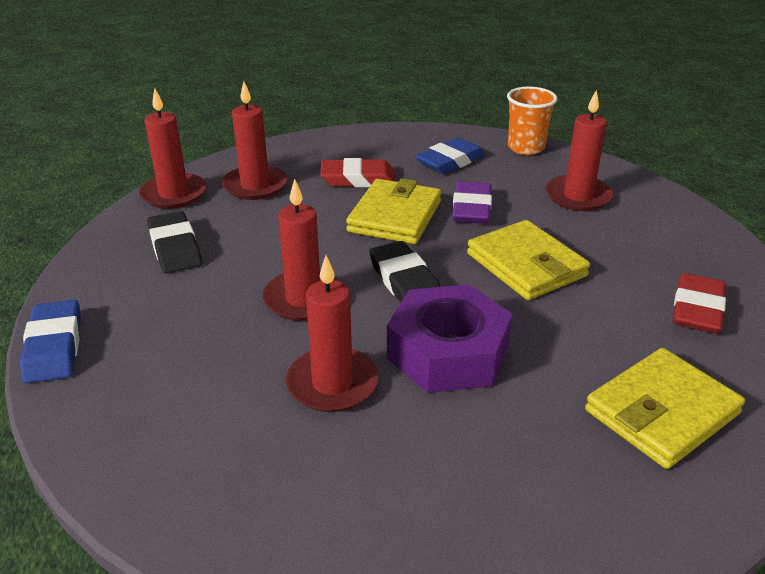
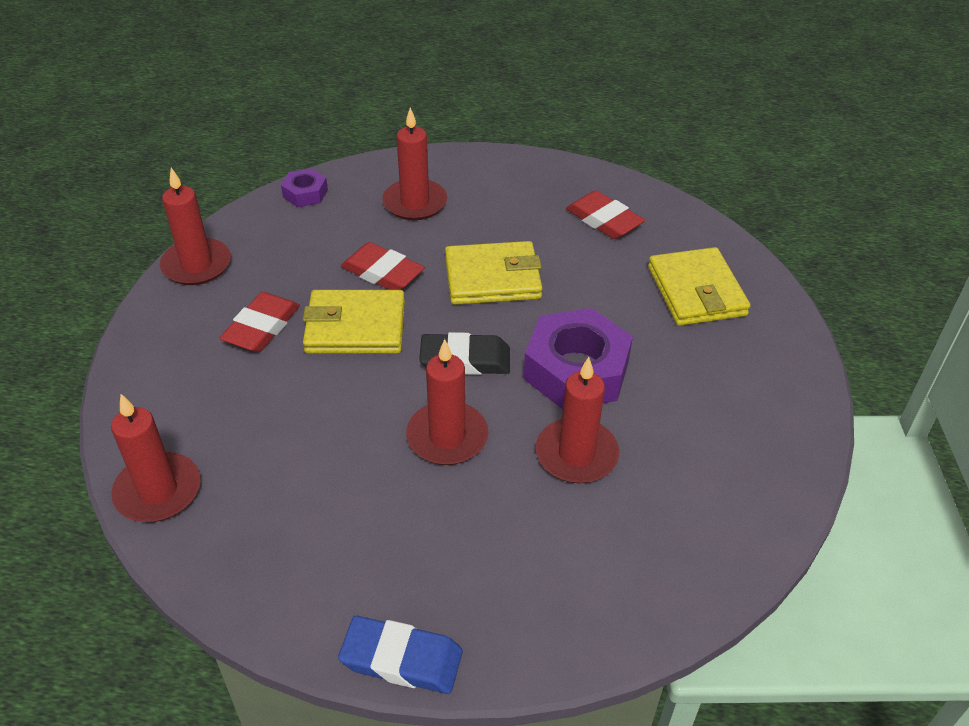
camera: 65 degrees left, 10 degrees up
black eraser [147,211,202,274] -> none
red candle [222,81,287,200] -> red candle moved to [160,168,231,285]
yellow wallet [346,178,441,244] -> yellow wallet turned 45 degrees counterclockwise [303,290,405,354]
blue eraser [415,137,485,174] -> none
purple eraser [452,181,492,224] -> red eraser [341,242,425,290]
orange cup [507,86,558,155] -> purple nut [281,168,328,207]

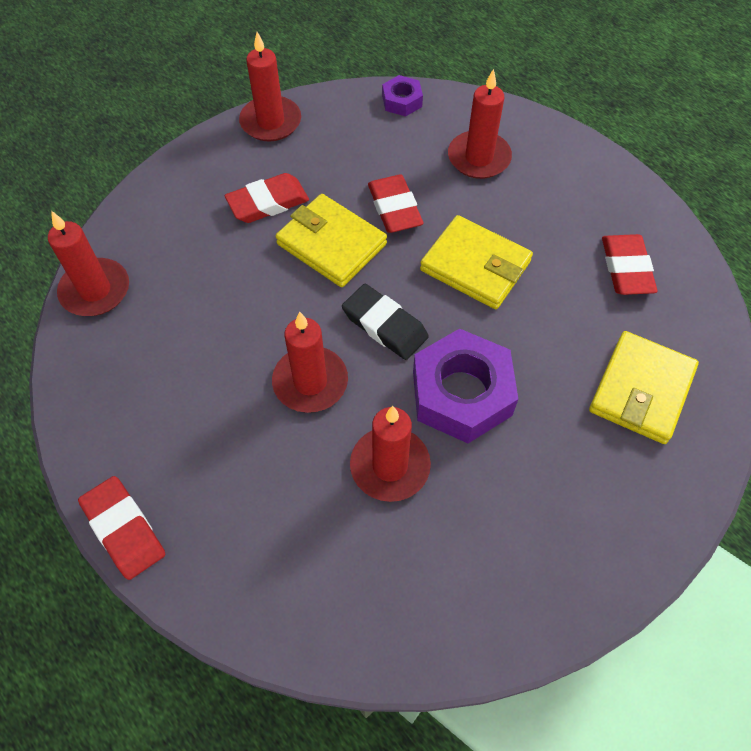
camera: 40 degrees right, 15 degrees up
blue eraser [338,616,463,694] -> red eraser [78,476,165,580]

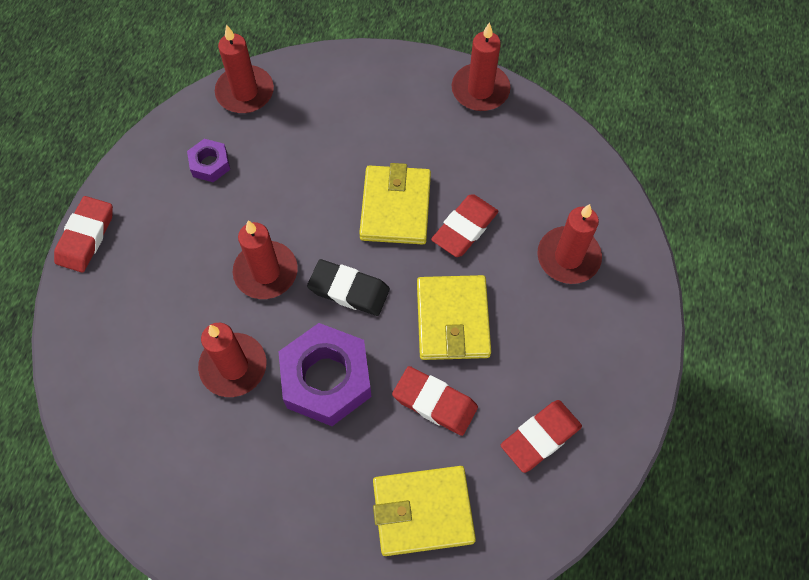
camera: 55 degrees right, 5 degrees up
red eraser [224,173,309,223] -> red eraser moved to [392,366,478,436]
black eraser [342,284,429,360] -> black eraser turned 75 degrees counterclockwise [307,259,390,316]
purple nut [382,75,423,117] -> purple nut moved to [187,139,230,182]

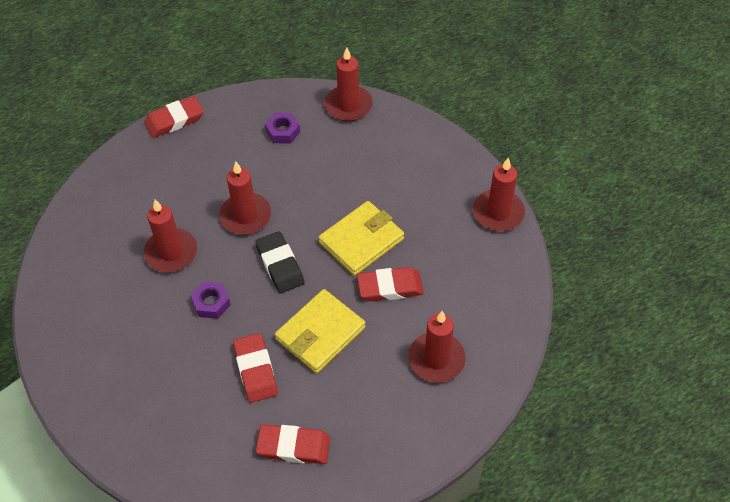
camera: 45 degrees right, 10 degrees down
purple nut [278,323,372,426] -> purple nut [191,282,231,319], size x0.50
yellow wallet [373,466,476,556] -> none

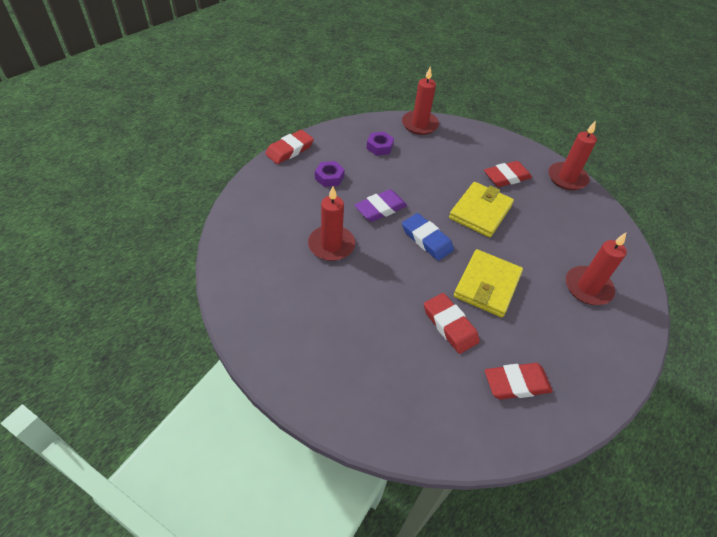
camera: 20 degrees left, 5 degrees down
purple nut [191,282,231,319] -> purple nut moved to [315,161,345,187]
red candle [219,161,271,235] -> purple eraser [355,189,407,222]
black eraser [255,231,305,293] -> blue eraser [402,213,454,261]
red eraser [357,267,424,301] -> red eraser moved to [484,161,532,187]

